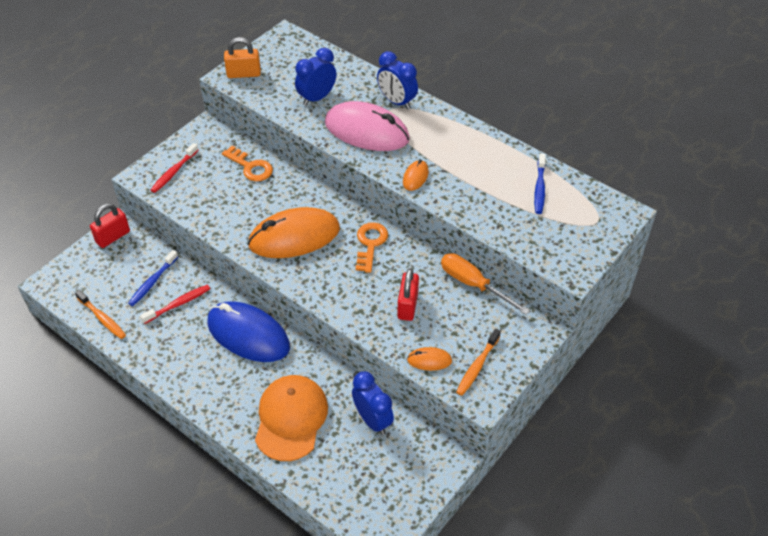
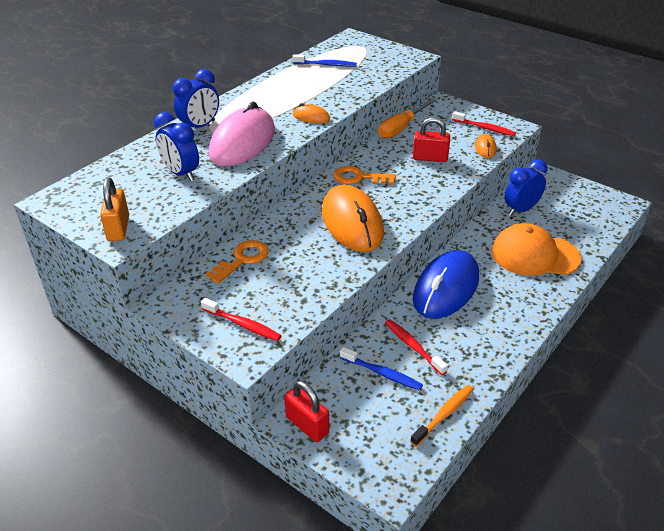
camera: 90 degrees left, 10 degrees down
orange toothbrush [456,329,501,396] -> red toothbrush [452,111,516,136]

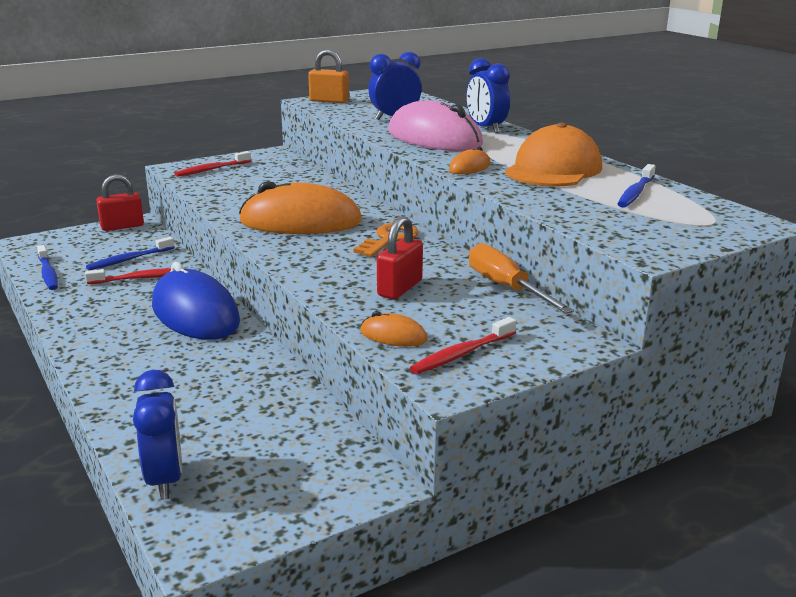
camera: 110 degrees right, 15 degrees down
orange key [206,240,269,284] -> none
orange toothbrush [410,385,474,447] -> blue toothbrush [37,245,58,290]
orange cap [492,223,581,276] -> orange cap moved to [505,123,602,187]
blue clock [504,159,548,216] -> blue clock moved to [133,370,182,500]

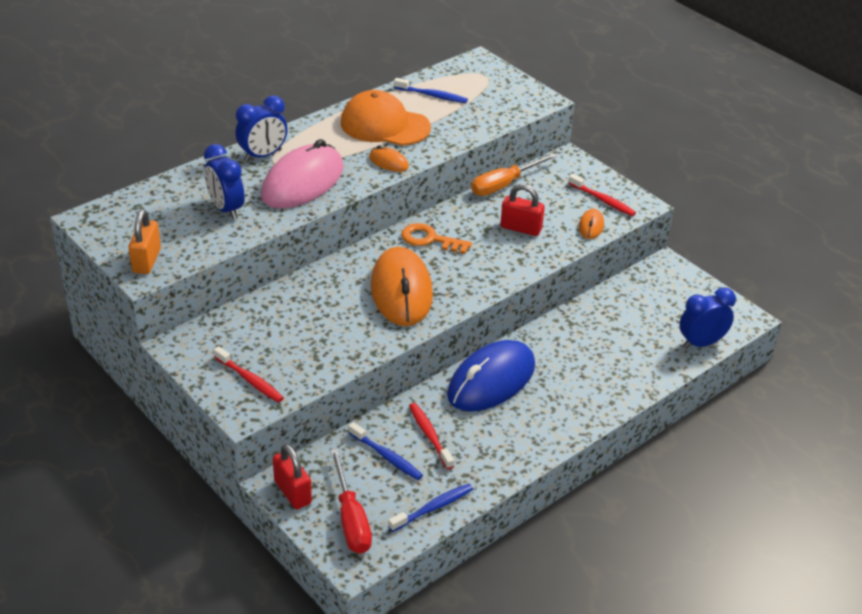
camera: 100 degrees left, 15 degrees up
none -> red screwdriver [330,449,372,554]

